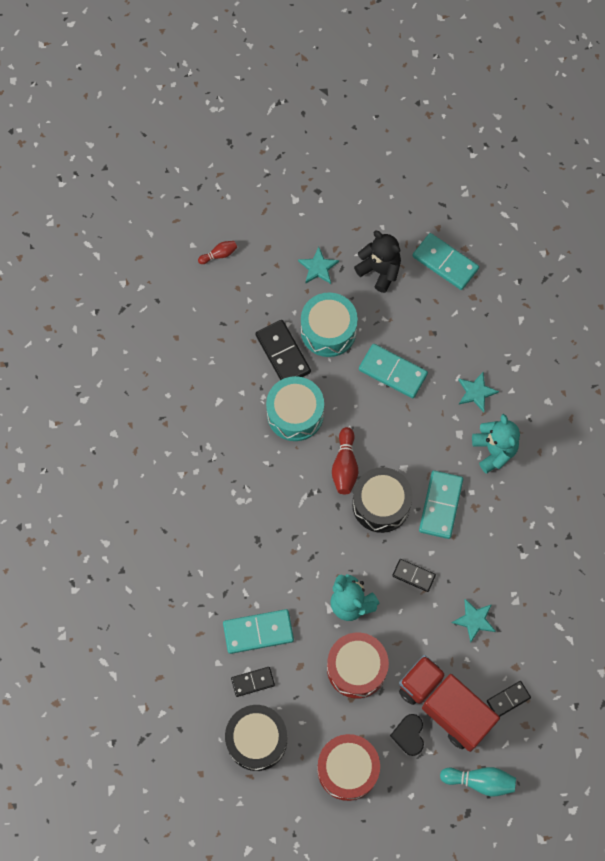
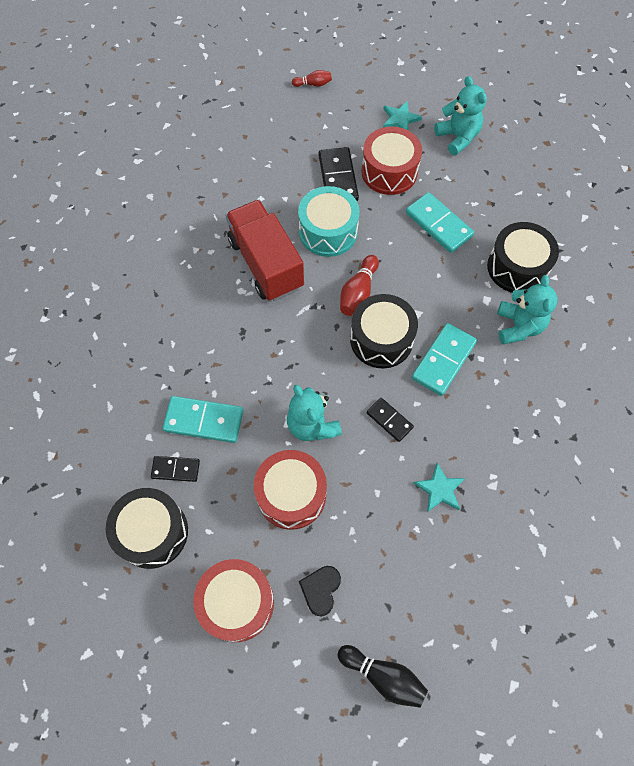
camera: 20 degrees right, 5 degrees down
turquoise drum [301,293,358,357] -> red drum [361,127,422,195]
black teddy bear [354,231,401,293] -> turquoise teddy bear [434,76,487,155]
red truck [399,655,500,752] -> red truck moved to [225,200,304,301]
turquoise domino [413,233,479,290] -> none
turquoise bowling pin [440,767,516,797] -> black bowling pin [338,645,428,708]
turquoise star [458,372,499,412] -> black drum [487,222,559,293]
black domino [487,681,531,717] -> none

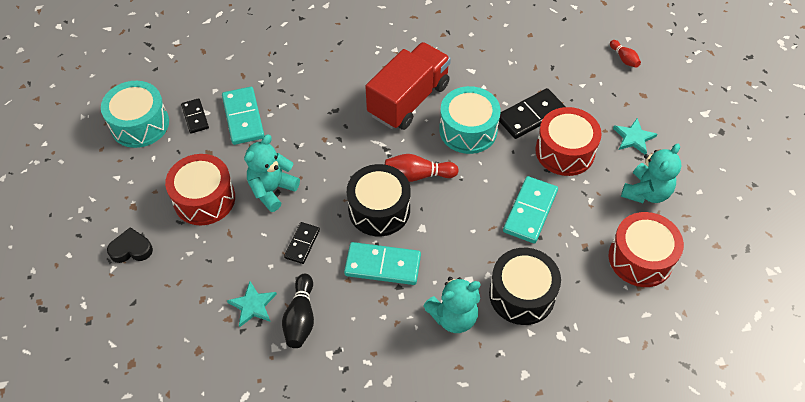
camera: 65 degrees right, 10 degrees down
black drum [106,488,188,569] -> turquoise drum [101,81,169,148]
red drum [193,559,274,642] -> red drum moved to [609,212,684,287]
black bowling pin [338,645,428,708] -> black bowling pin moved to [282,274,314,348]

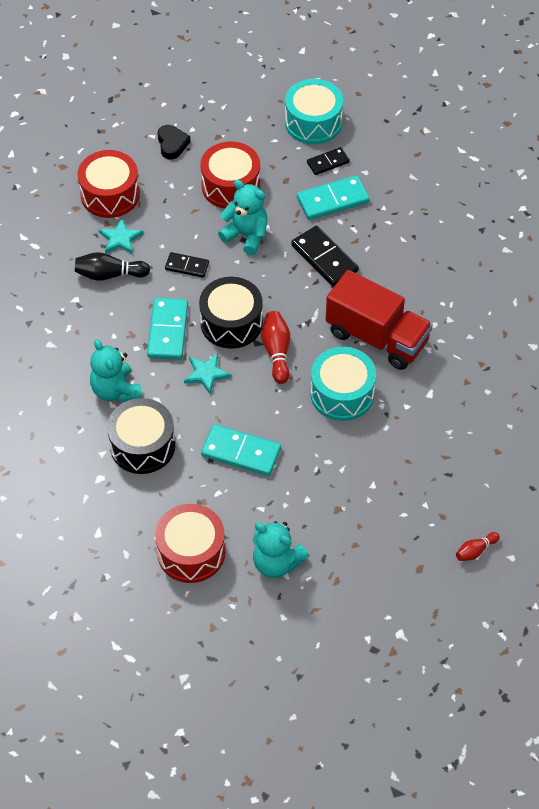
camera: 85 degrees right, 0 degrees up
black domino [499,88,566,139] -> black domino moved to [291,226,359,287]
red drum [535,107,602,176] -> red drum moved to [78,150,140,218]
turquoise star [613,118,658,154] -> turquoise star moved to [184,353,231,394]

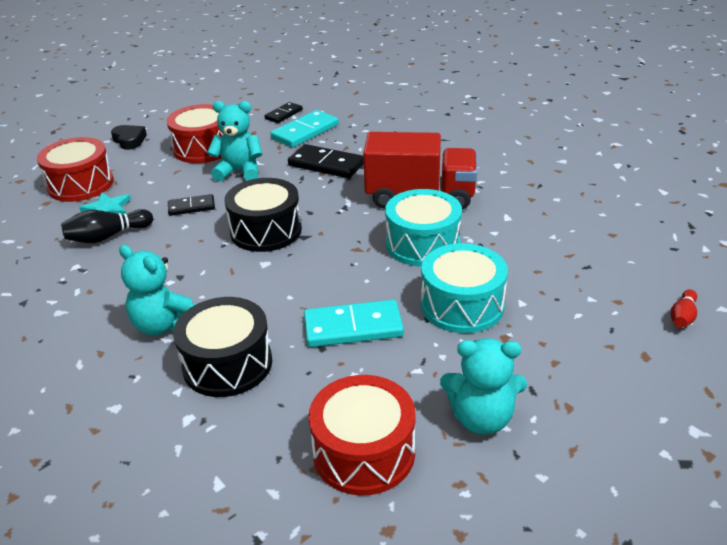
camera: 25 degrees left, 20 degrees down
turquoise domino [147,298,188,360] -> none
turquoise star [184,353,231,394] -> none
red bowling pin [261,311,290,384] -> none
turquoise drum [285,79,343,144] -> turquoise drum moved to [421,243,508,333]

